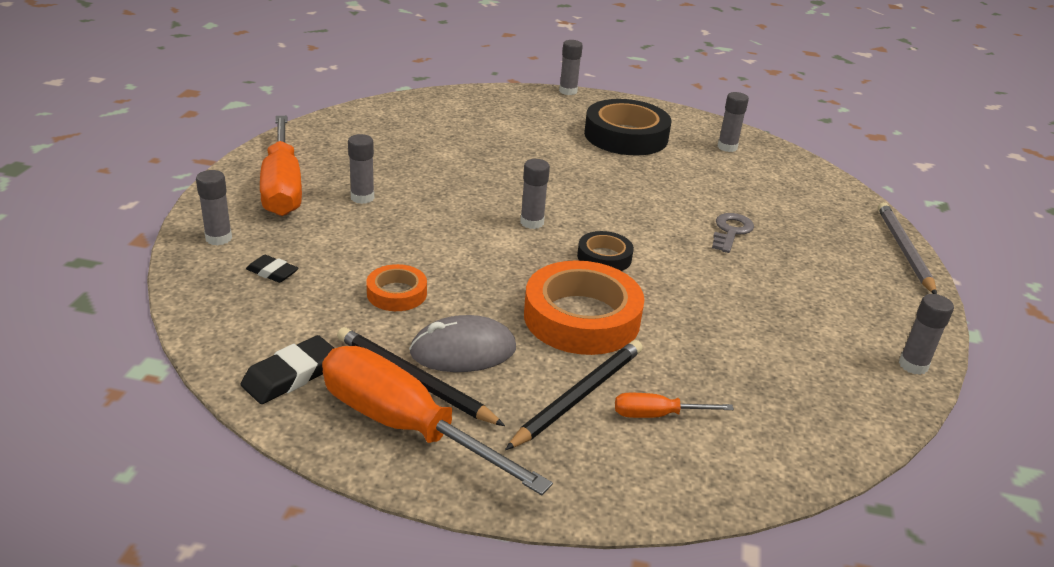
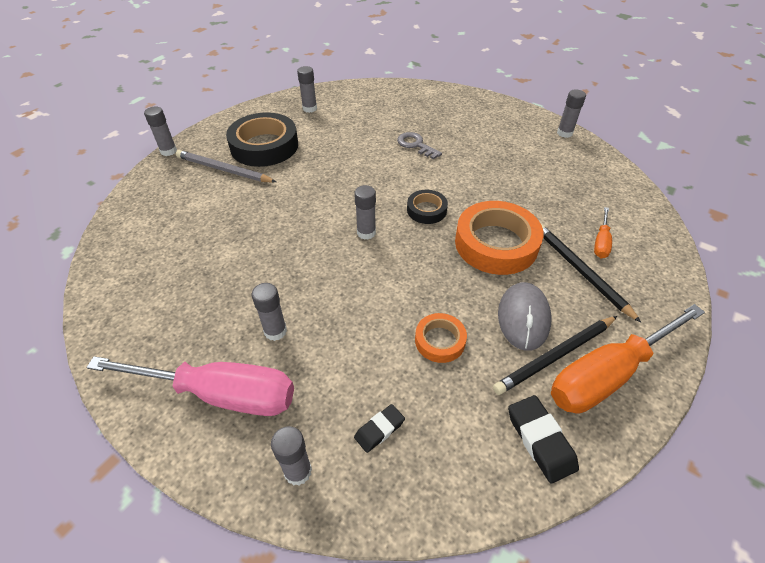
camera: 65 degrees left, 15 degrees up
orange screwdriver [260,116,302,216] -> pink screwdriver [86,356,294,416]
grey pencil [878,202,937,294] -> grey pencil moved to [176,150,276,183]

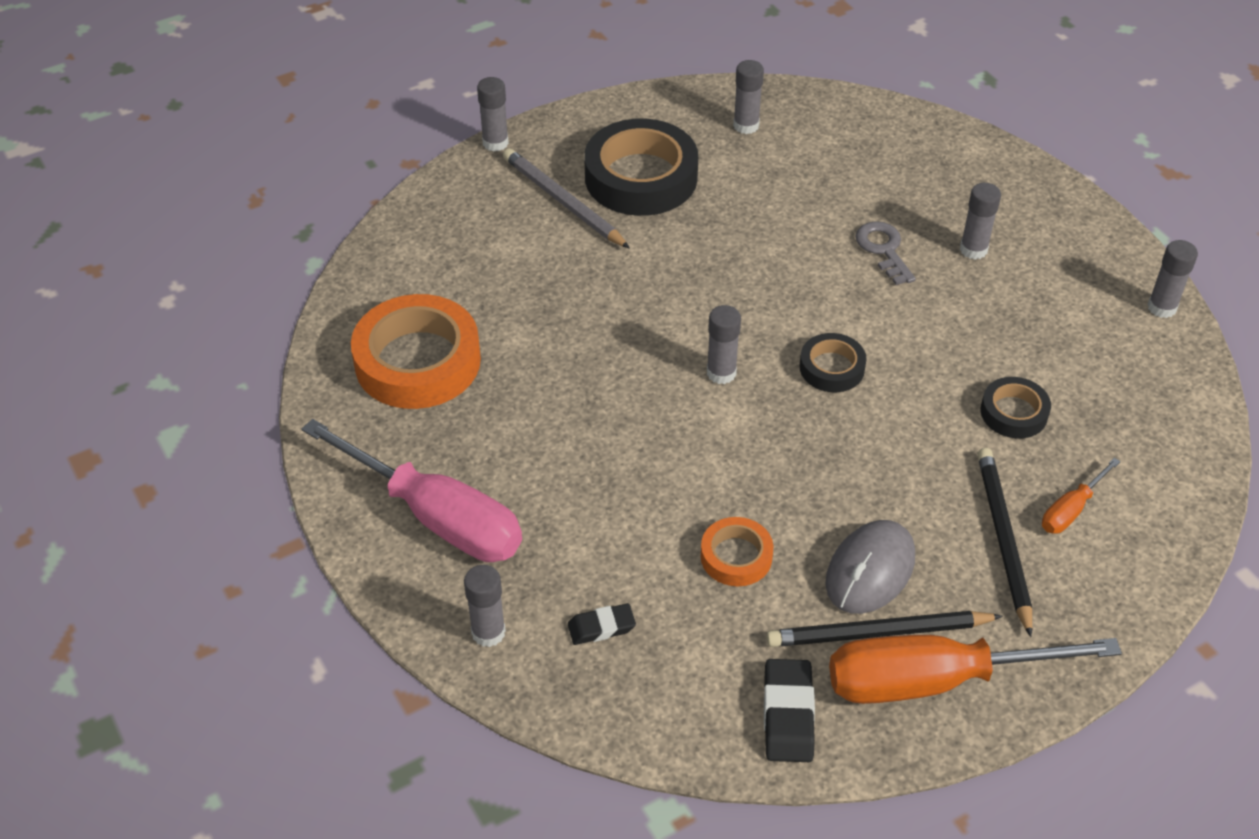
camera: 25 degrees right, 0 degrees up
grey glue stick [251,283,287,341] -> grey glue stick moved to [960,183,1001,260]
orange tape [455,201,544,275] -> orange tape moved to [351,294,481,409]
none -> black tape [981,377,1051,439]

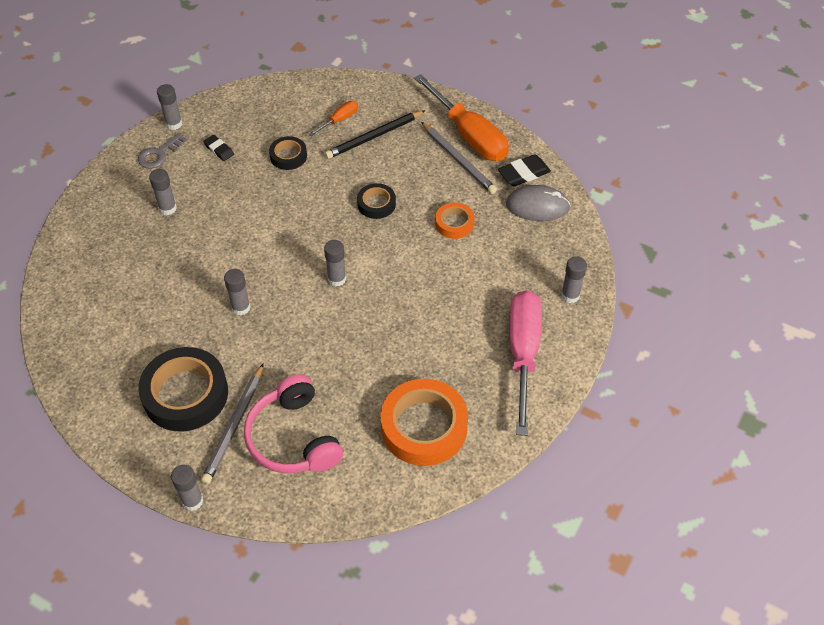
camera: 120 degrees left, 5 degrees up
black eraser [568,603,636,645] -> black eraser moved to [203,135,234,161]
grey glue stick [733,60,764,134] -> grey glue stick moved to [224,269,250,315]
black pencil [766,611,1003,647] -> grey pencil [421,122,497,194]
black tape [799,333,867,392] -> black tape moved to [357,183,396,219]
grey mouse [825,520,915,614] -> grey mouse moved to [506,185,570,221]
grey key [855,221,916,285] -> grey key moved to [138,133,187,169]
orange screwdriver [1042,458,1121,534] -> orange screwdriver turned 60 degrees counterclockwise [309,101,358,136]
none -> pink headphones [244,374,343,473]

